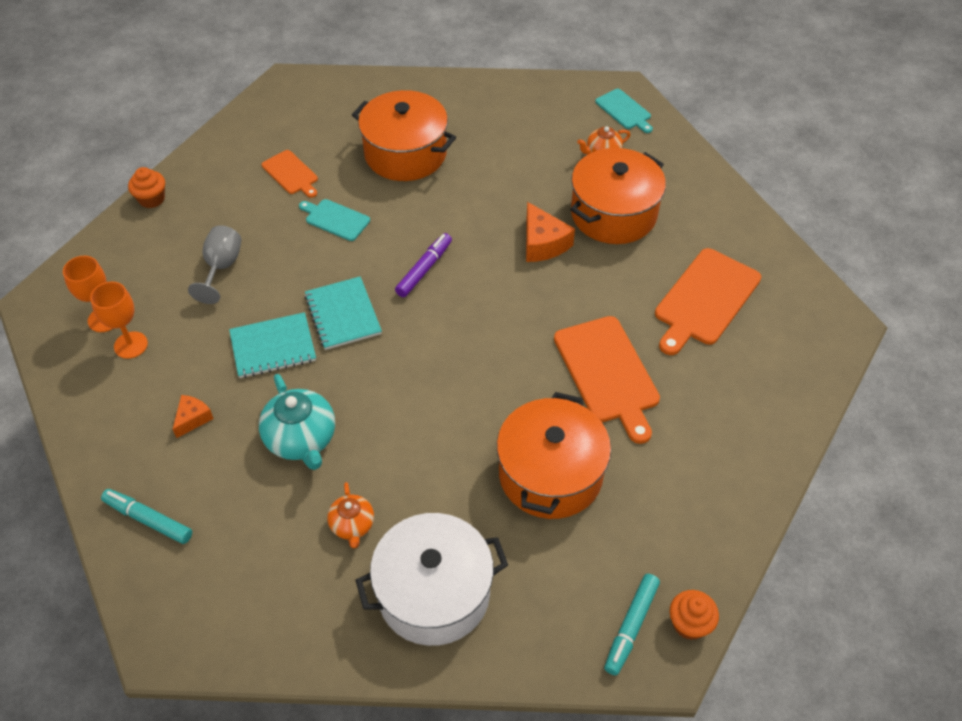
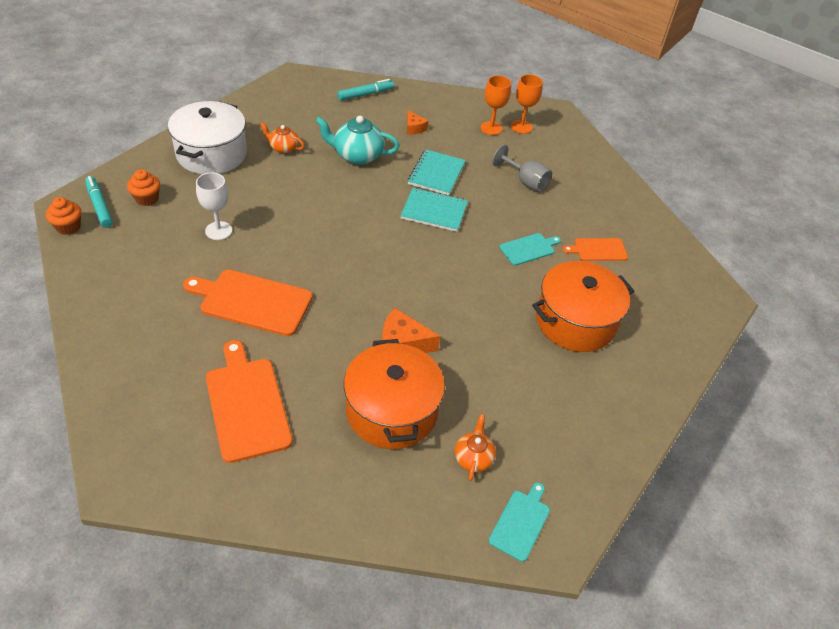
camera: 120 degrees right, 5 degrees down
orange cupcake [128,167,165,208] -> orange cupcake moved to [127,169,160,206]
purple marker [395,233,452,297] -> none
orange pot [497,392,611,519] -> white goblet [196,172,232,240]
turquoise cutting board [595,89,653,133] -> turquoise cutting board turned 120 degrees clockwise [489,482,550,562]

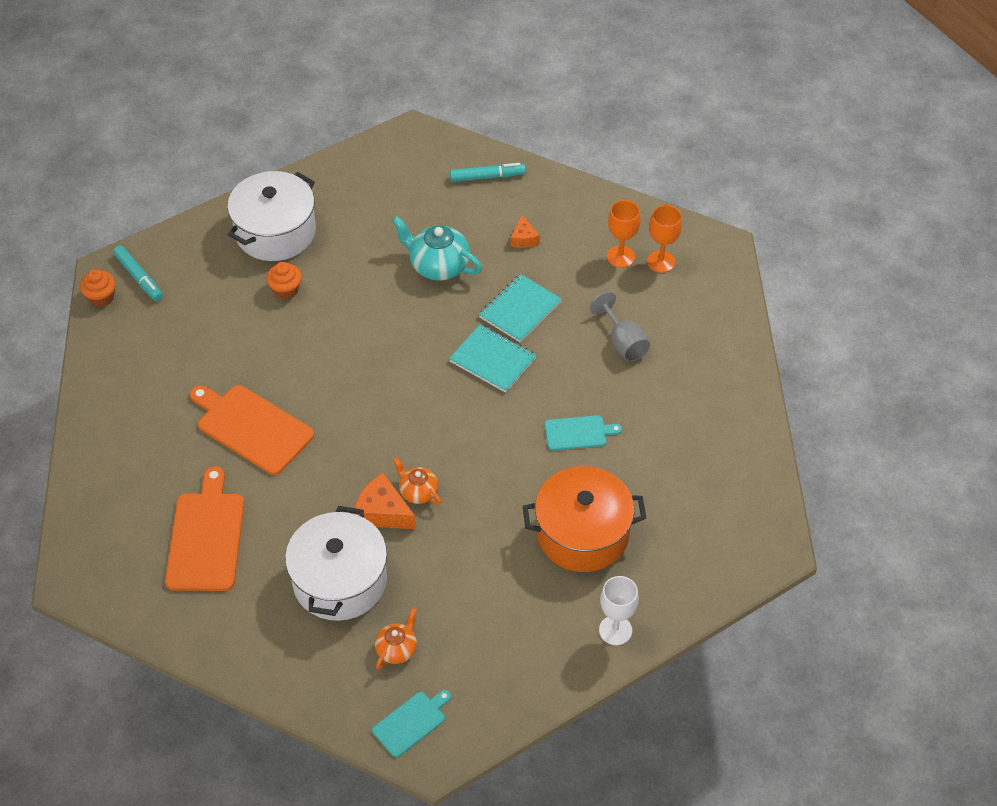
camera: 25 degrees right, 5 degrees up
turquoise marker [85,176,113,228] -> turquoise marker turned 150 degrees clockwise [113,245,163,301]
orange cupcake [127,169,160,206] -> orange cupcake moved to [266,262,302,300]
white goblet [196,172,232,240] -> white goblet moved to [599,576,639,645]
orange teapot [260,122,305,153] -> orange teapot moved to [393,457,441,505]
orange pot [344,339,445,449] -> white pot [285,506,387,621]
orange cutting board [563,238,628,261] -> none

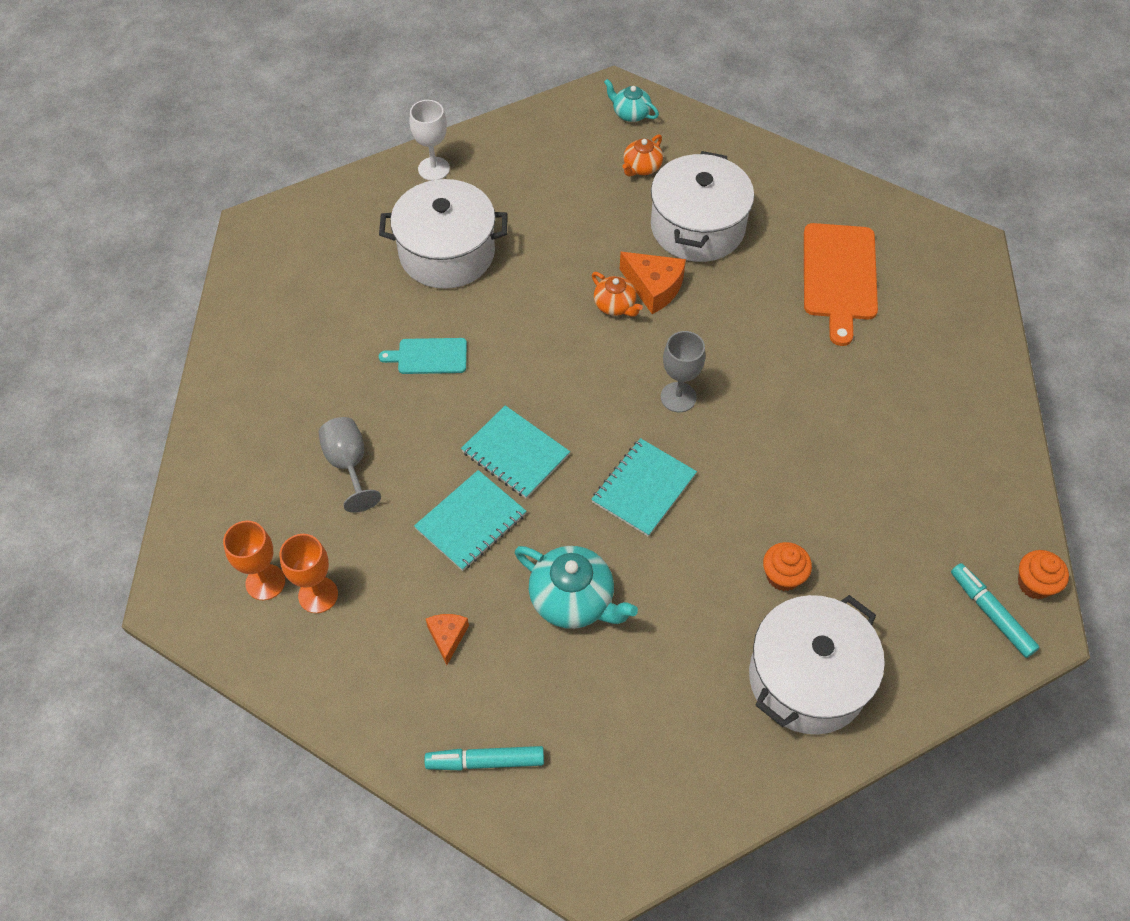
camera: 175 degrees left, 5 degrees up
orange cutting board [190,385,314,475] -> none
turquoise cutting board [372,690,451,757] -> turquoise teapot [604,79,659,122]
orange pot [523,466,646,572] -> white pot [379,179,508,289]
none -> turquoise notebook [591,438,697,537]
none -> grey goblet [661,331,705,412]

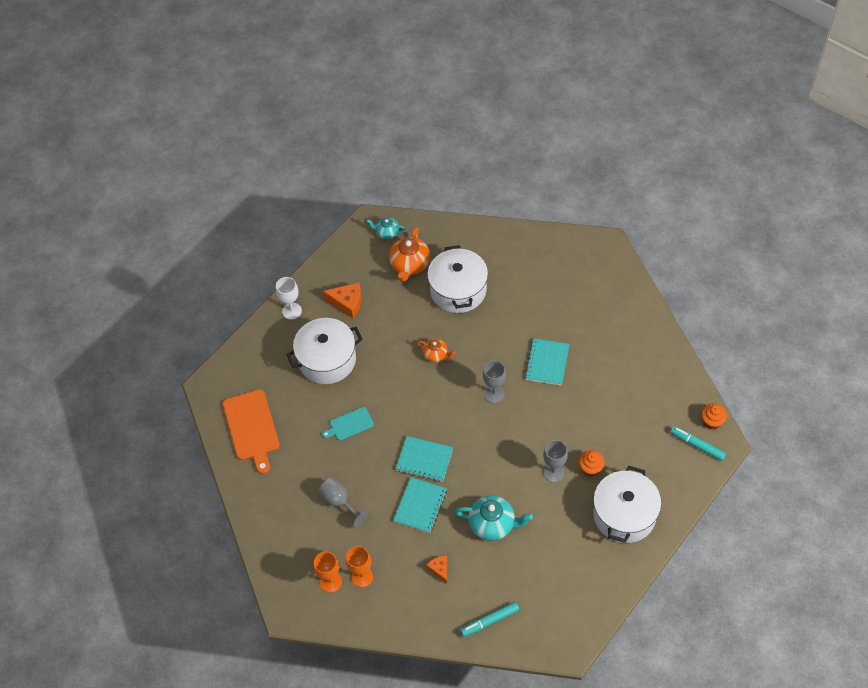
camera: 20 degrees left, 0 degrees up
turquoise notebook [591,438,697,537] -> turquoise notebook moved to [525,338,569,386]
orange cheese [620,252,686,314] -> orange cheese moved to [323,282,362,318]
orange teapot [622,134,663,176] -> orange teapot [389,227,430,282], size x1.71
orange cutting board [804,223,878,346] -> orange cutting board moved to [222,389,280,474]
none -> grey goblet [543,440,568,482]

